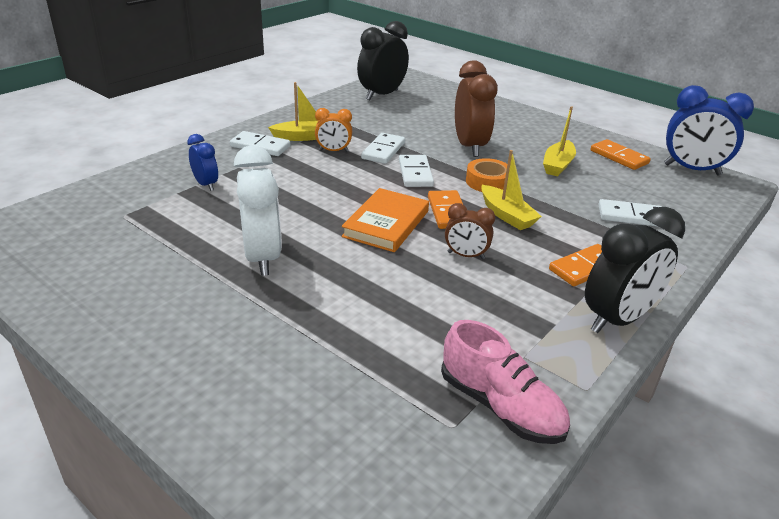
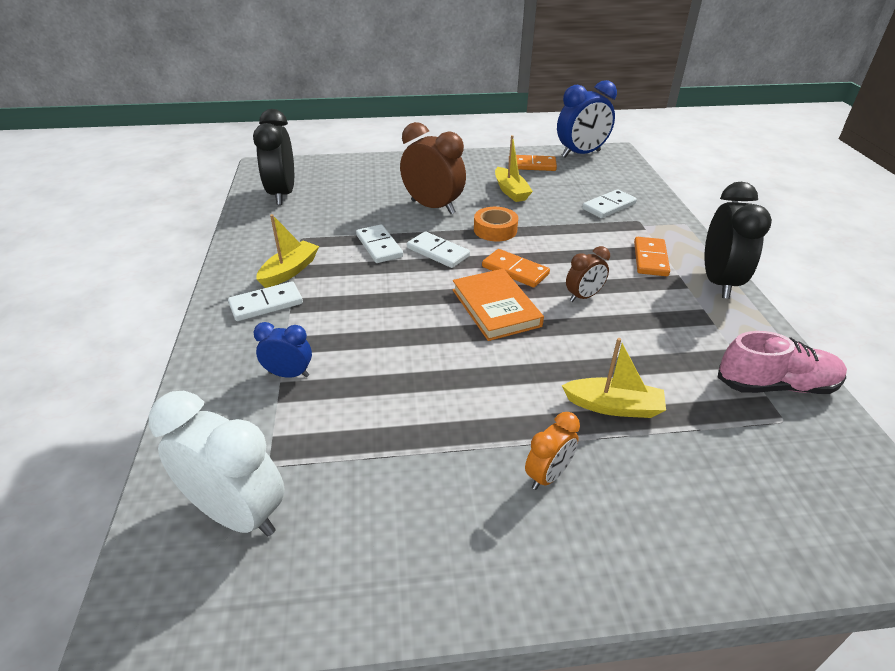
camera: 45 degrees left, 5 degrees up
white clock [234,145,282,276] -> white clock moved to [149,391,285,537]
orange clock [315,108,352,152] -> orange clock moved to [525,412,580,490]
yellow boat [481,150,542,230] -> yellow boat moved to [561,338,666,418]

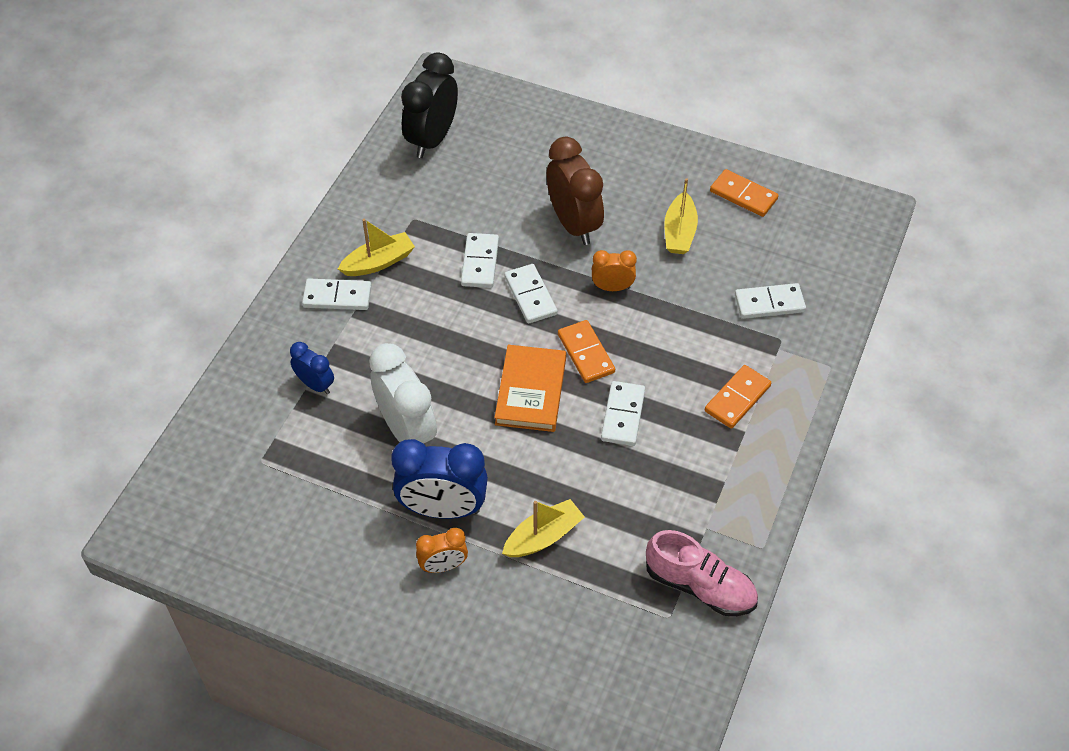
camera: 30 degrees right, 15 degrees up
white clock [149,391,285,537] -> white clock moved to [369,343,437,443]
orange tape [474,207,518,241] -> orange clock [592,250,637,291]
blue clock [557,80,617,158] -> blue clock moved to [391,439,488,519]
yellow boat [561,338,666,418] -> yellow boat turned 75 degrees counterclockwise [502,499,585,557]
brown clock [566,246,610,302] -> white domino [601,381,645,446]
black clock [704,182,772,299] -> none

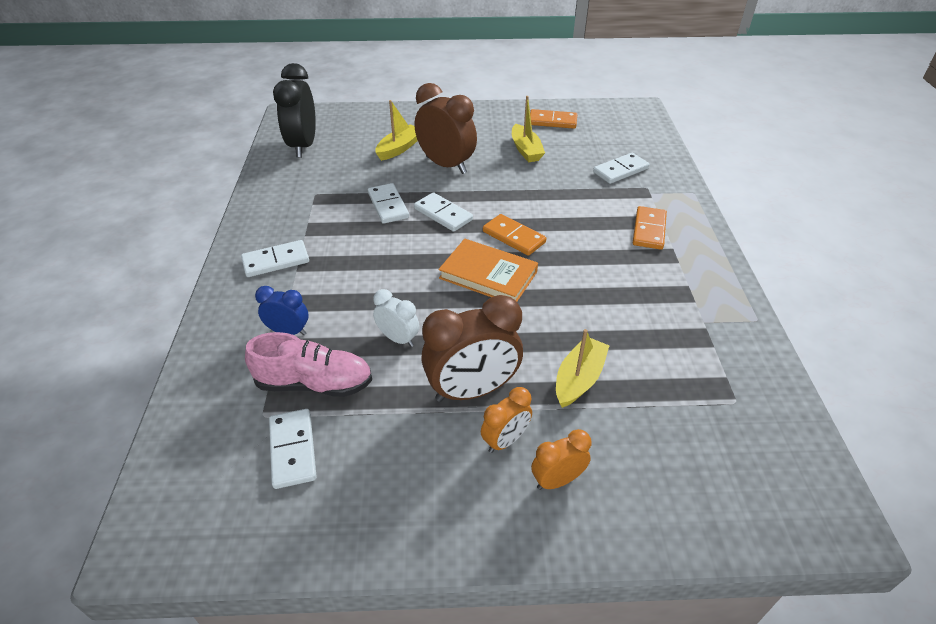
camera: 25 degrees left, 10 degrees down
yellow boat [338,219,415,276] -> yellow boat moved to [376,100,418,161]
white clock [369,343,437,443] -> white clock [373,289,420,347], size x0.54
blue clock [391,439,488,519] -> brown clock [421,295,523,402]
orange book [494,345,566,432] -> orange book turned 45 degrees counterclockwise [439,239,538,302]
orange clock [592,250,637,291] -> orange clock moved to [531,429,591,490]
white domino [601,381,645,446] -> white domino moved to [269,409,317,489]
pink shoe [646,530,758,616] -> pink shoe moved to [245,332,372,397]

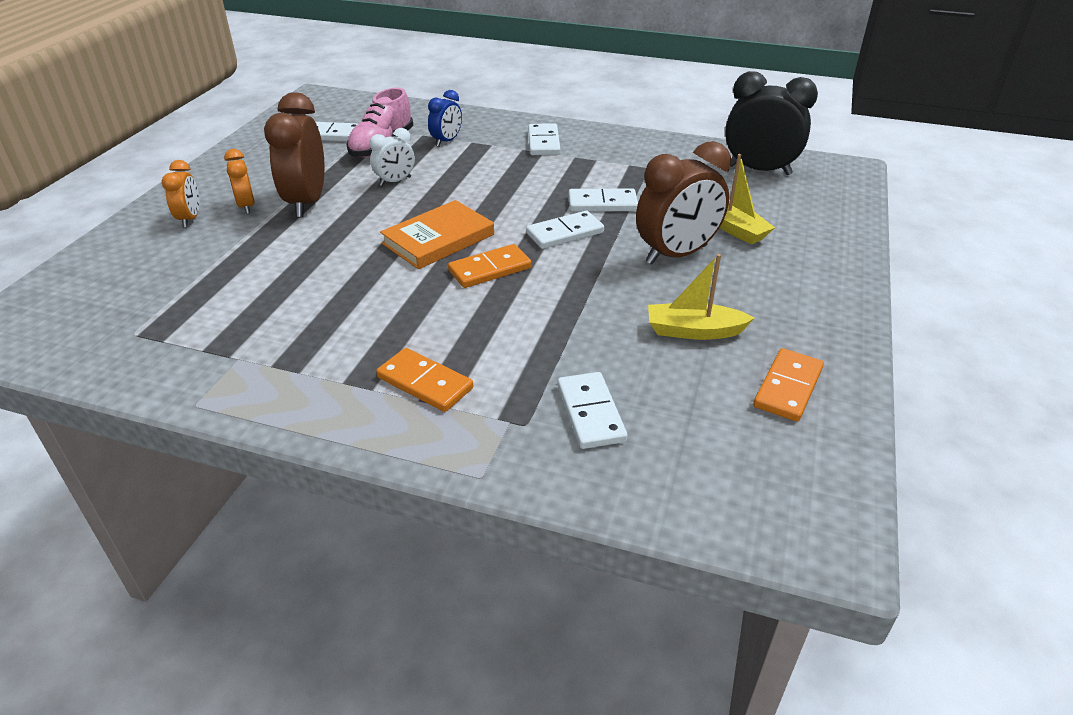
camera: 110 degrees right, 5 degrees down
yellow boat [556,329,610,408] -> none

